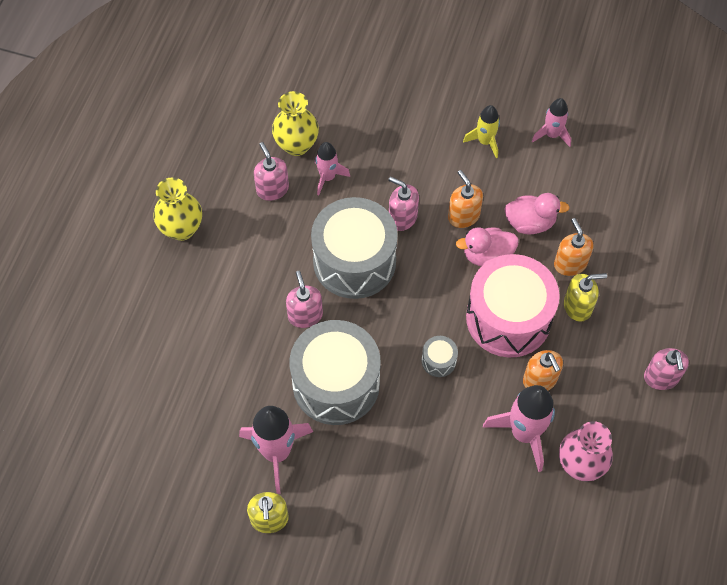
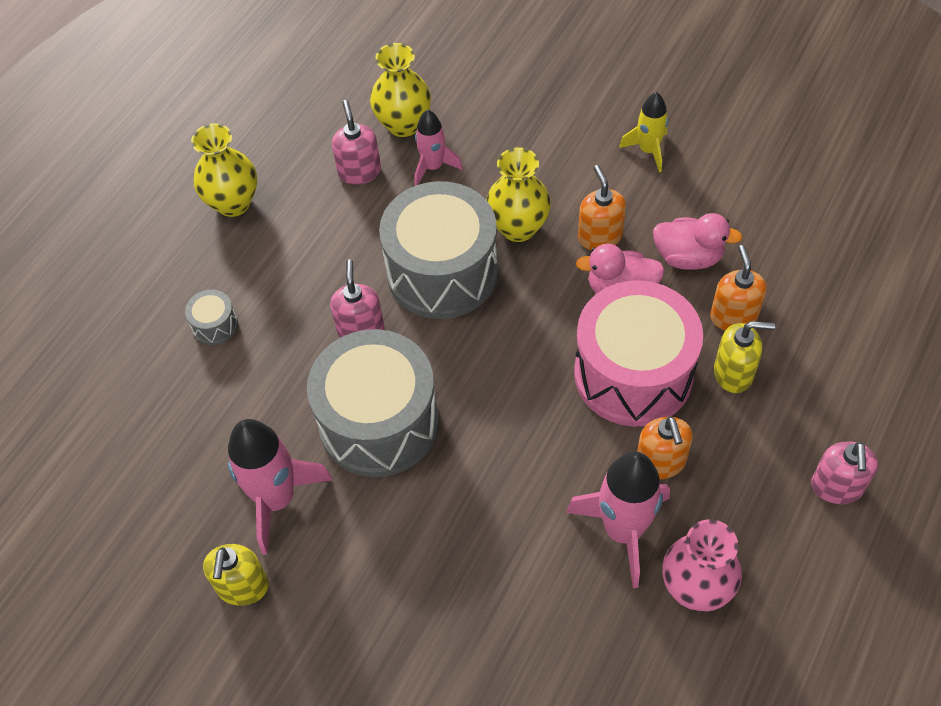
camera: 15 degrees right, 5 degrees down
pink soap dispenser [388,177,419,231] -> yellow vase [486,147,551,242]
grey drum [421,336,458,377] -> grey drum moved to [185,290,238,345]
pink rocket [532,98,571,147] -> none

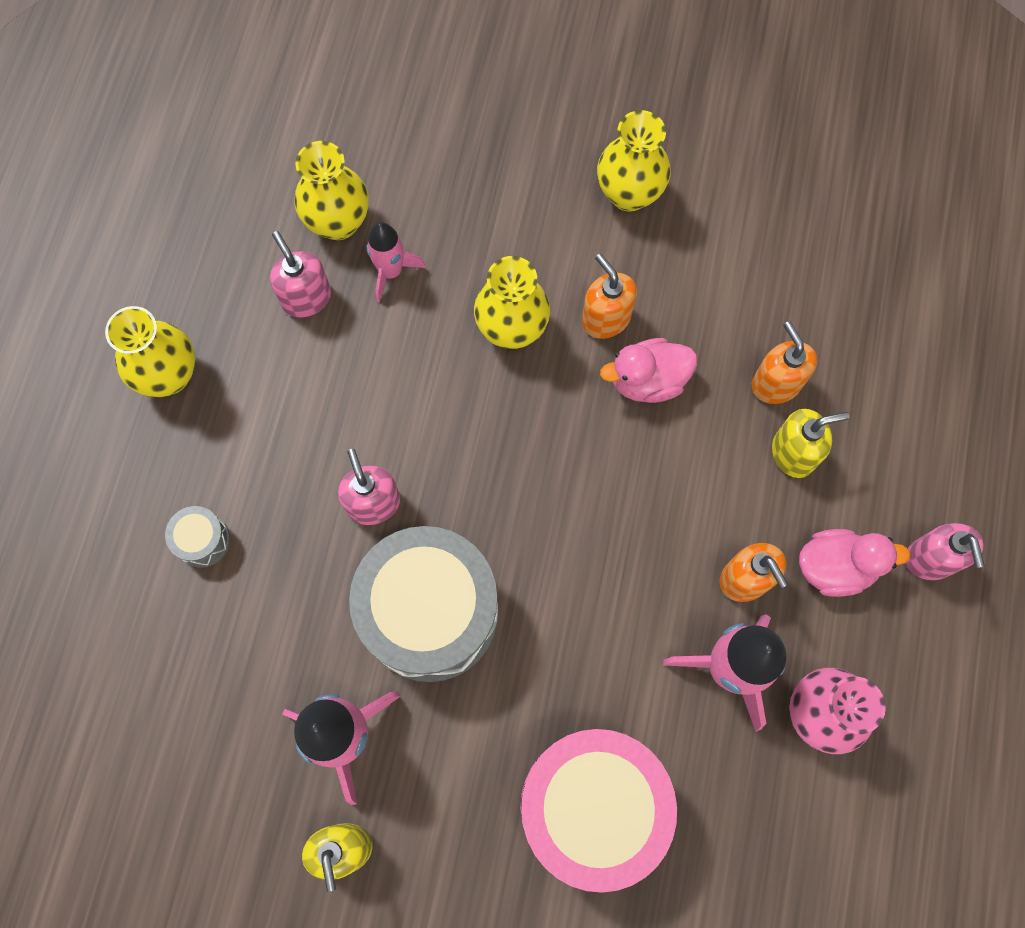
camera: 20 degrees left, 15 degrees up
grey drum [379,181,498,319] -> none
pink drum [574,280,703,427] -> pink drum moved to [521,729,677,893]
yellow rocket [619,92,668,172] -> yellow vase [597,110,671,211]
pink duck [653,213,743,270] -> pink duck moved to [799,529,911,597]

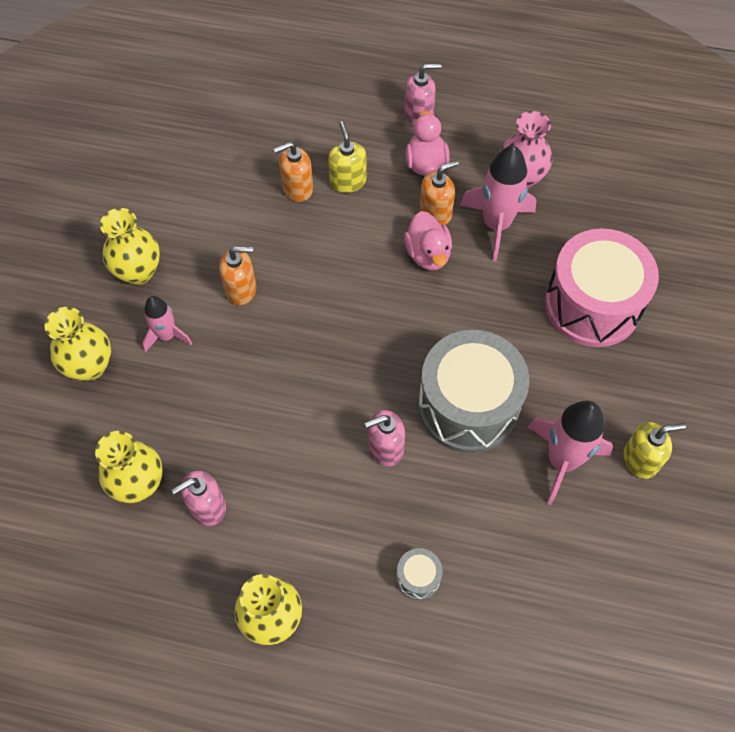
camera: 90 degrees left, 10 degrees down
pink rocket [367,222,426,303] -> pink rocket moved to [142,296,192,352]
yellow vase [474,256,550,349] -> yellow vase moved to [45,307,111,381]
orange soap dispenser [582,254,637,339] -> orange soap dispenser turned 150 degrees counterclockwise [219,246,256,305]
pink duck [600,338,697,403] -> pink duck moved to [404,211,452,270]

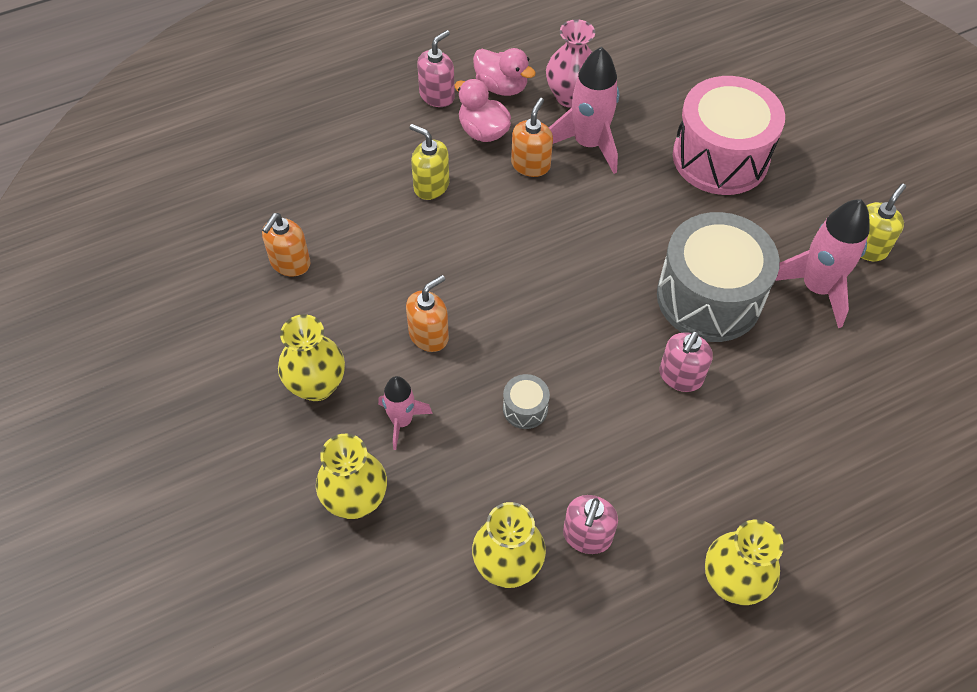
camera: 40 degrees left, 5 degrees down
orange soap dispenser [274,142,313,202] -> orange soap dispenser moved to [262,213,311,276]
grey drum [396,548,443,600] -> grey drum moved to [503,374,550,429]
pink duck [404,211,452,270] -> pink duck moved to [473,48,536,96]

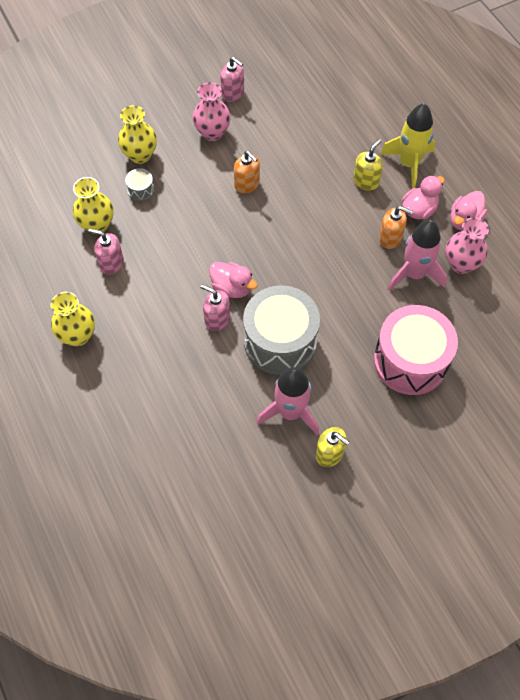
camera: 90 degrees right, 5 degrees up
orange soap dispenser [262,213,311,276] -> none
yellow vase [278,314,345,401] -> pink vase [192,82,231,141]
pink rocket [378,376,433,450] -> none
pink soap dispenser [417,30,455,107] -> pink soap dispenser moved to [220,57,244,102]
grey drum [503,374,550,429] -> grey drum moved to [125,168,155,202]
none -> pink duck [209,262,257,298]
none -> yellow rocket [381,103,435,189]

